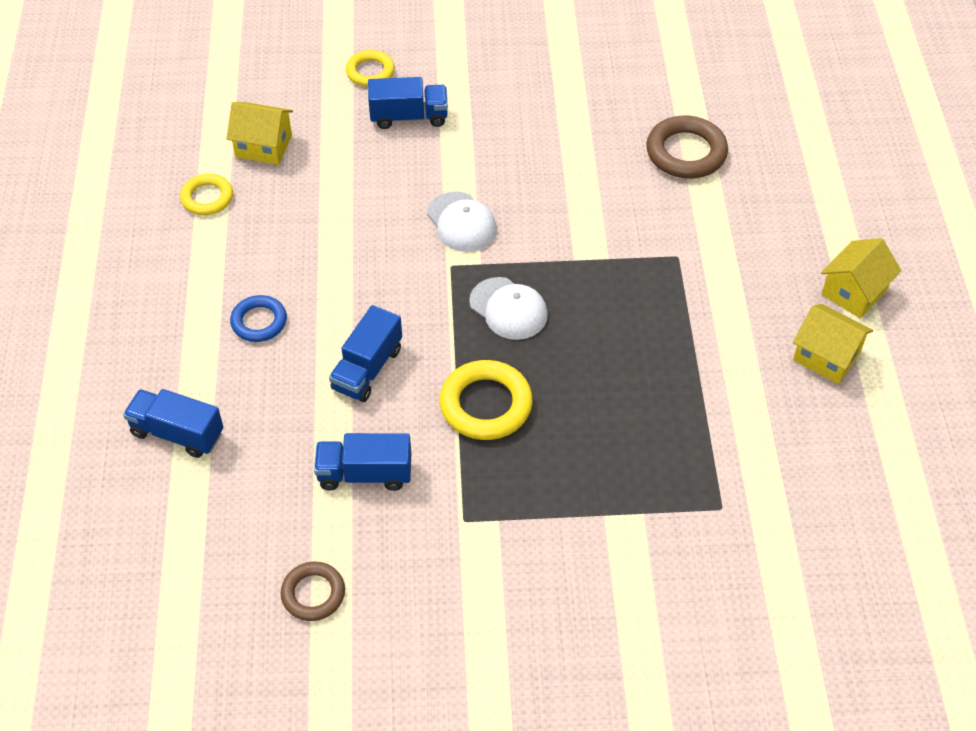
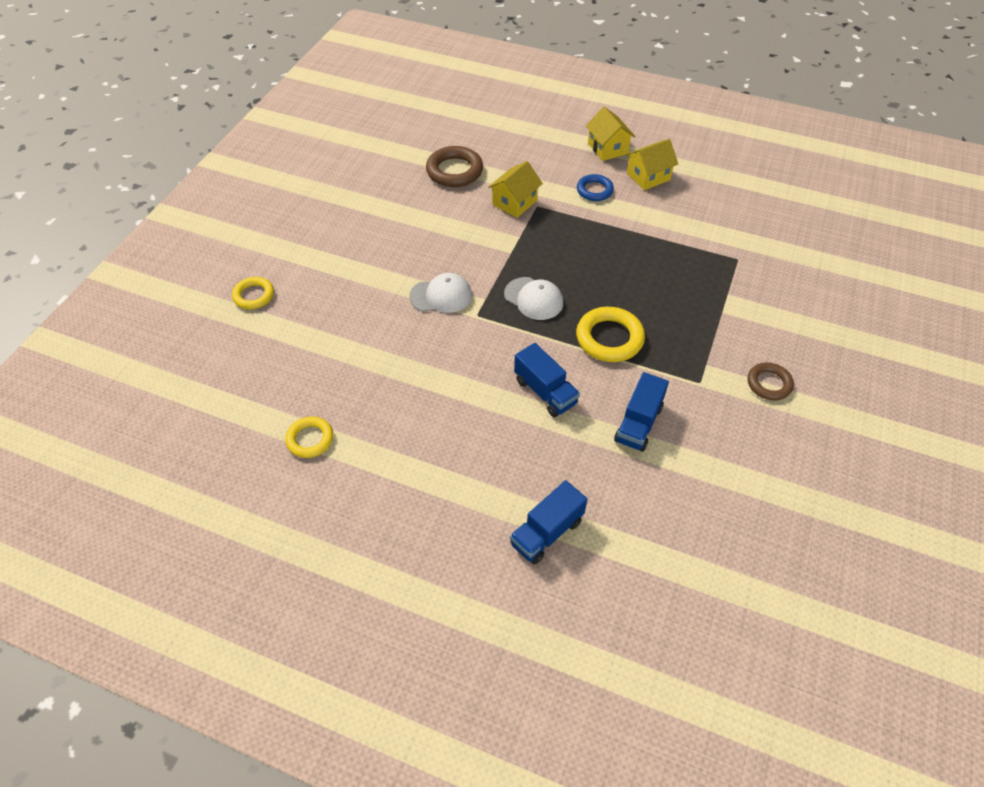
camera: 65 degrees left, 0 degrees up
yellow house [226,102,293,165] -> yellow house moved to [488,161,543,218]
blue ring [230,295,287,342] -> blue ring moved to [577,174,614,201]
brown ring [281,562,345,621] -> brown ring moved to [748,362,794,400]
blue truck [368,77,448,129] -> none
white cap [469,277,548,340] -> white cap turned 60 degrees clockwise [504,277,563,320]

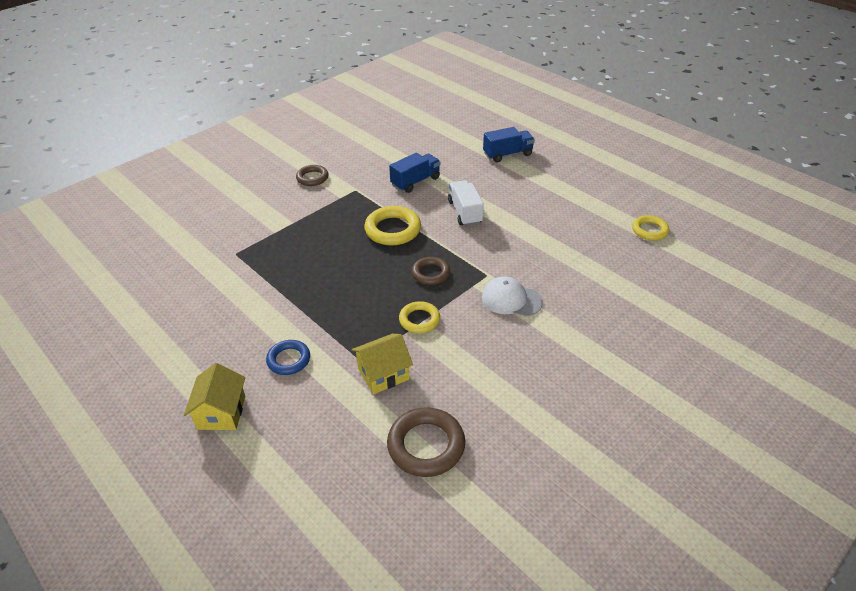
camera: 155 degrees left, 10 degrees down
yellow ring [232,277,274,309] -> yellow ring moved to [399,301,440,333]
white cap [504,277,563,320] -> brown ring [412,257,450,285]
blue truck [514,343,580,417] -> white truck [448,180,484,226]
yellow house [626,139,678,190] -> none

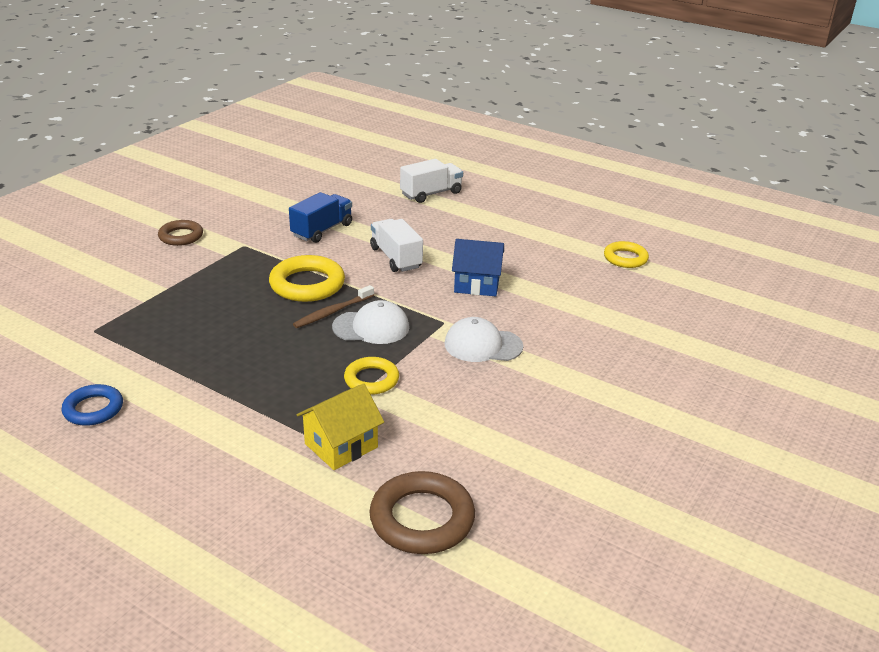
camera: 15 degrees left, 10 degrees down
yellow house [184,363,245,430] -> none
blue ring [266,340,310,375] -> blue ring moved to [62,384,123,426]
brown ring [412,257,450,285] -> white cap [332,300,409,344]
blue truck [483,127,535,163] -> white truck [400,159,463,203]
none -> brown toothbrush [293,285,374,328]
none -> blue house [452,239,504,296]

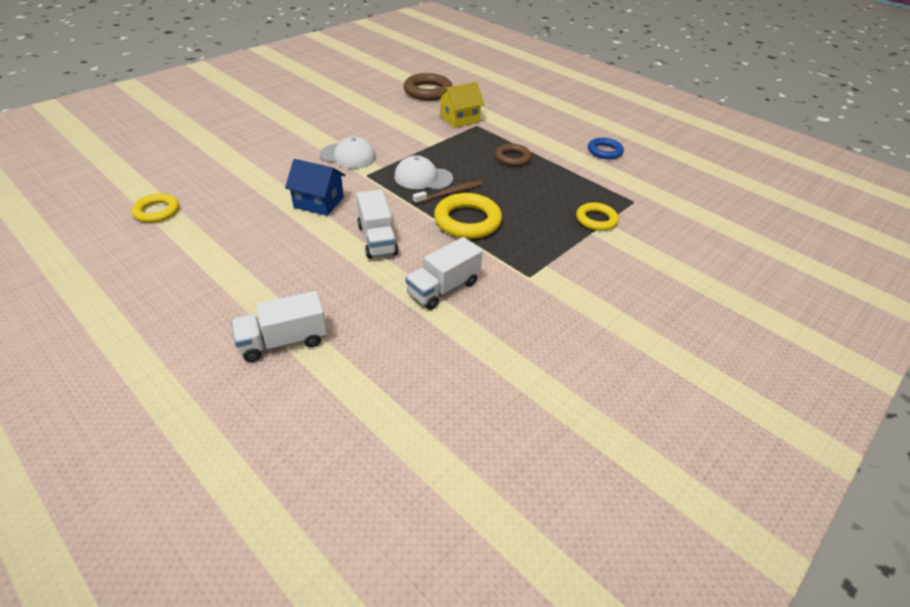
camera: 170 degrees left, 10 degrees up
brown ring [158,220,203,246] -> brown ring moved to [495,144,532,166]
blue truck [289,192,352,243] -> white truck [405,237,483,310]
yellow ring [344,357,399,395] -> yellow ring moved to [576,202,619,231]

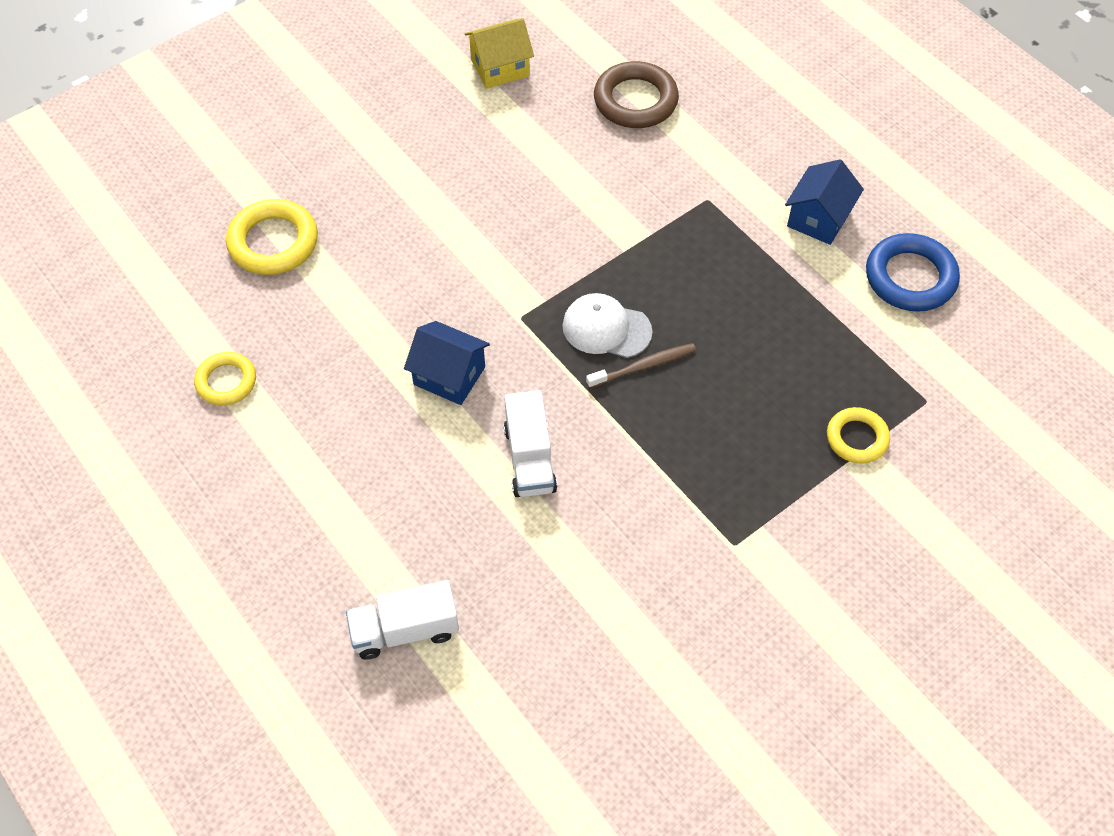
camera: 10 degrees right, 15 degrees up
white cap [320,137,376,169] -> none
white truck [405,237,483,310] -> none
yellow ring [434,193,502,239] -> yellow ring moved to [226,199,318,275]
yellow house [438,82,485,128] -> yellow house moved to [465,18,534,89]
brown ring [495,144,532,166] -> none
blue ring [588,138,624,159] -> blue ring [866,233,960,312], size x1.58
none -> blue house [785,159,864,245]

